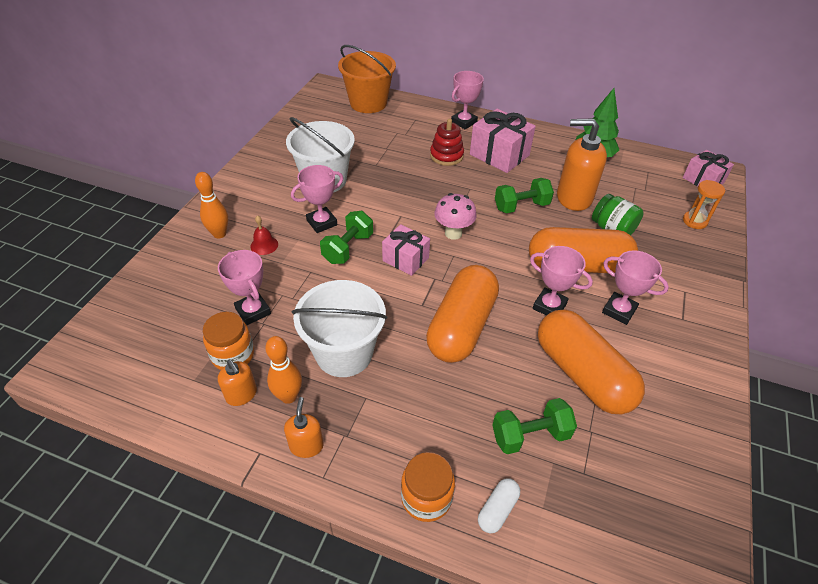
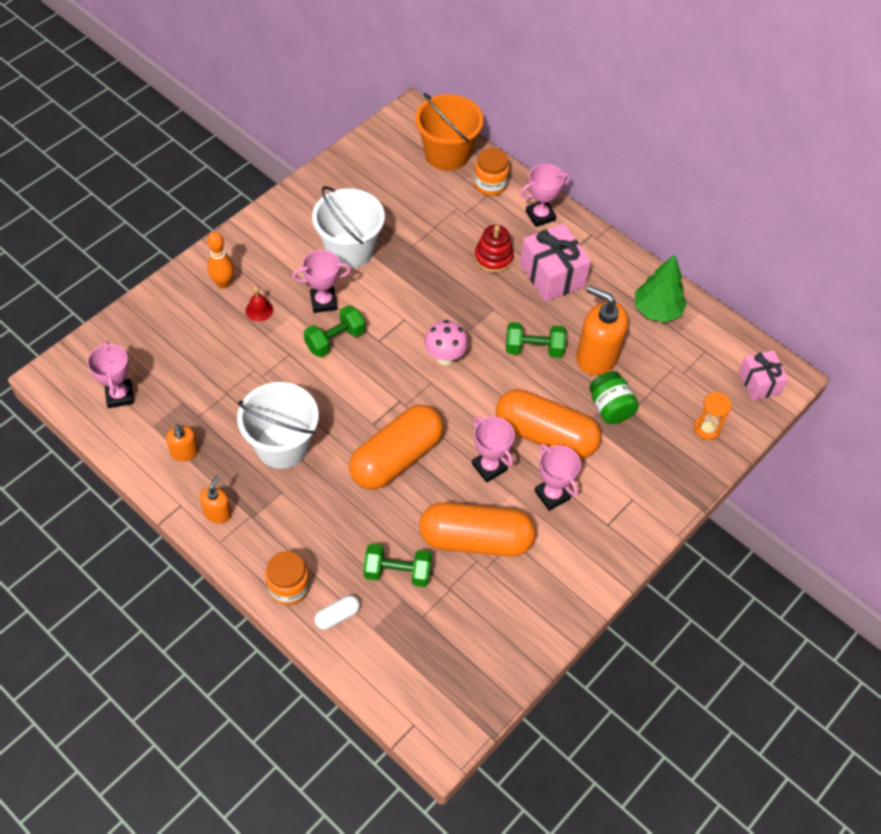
camera: 20 degrees right, 10 degrees up
orange jar [203,312,254,370] -> orange jar moved to [474,148,509,196]
pink trophy [218,250,271,325] -> pink trophy moved to [87,341,134,408]
orange bowling pin [265,336,302,404] -> none
pink gift [382,224,430,276] -> none
orange capsule [538,309,645,415] -> orange capsule turned 75 degrees counterclockwise [419,502,536,557]

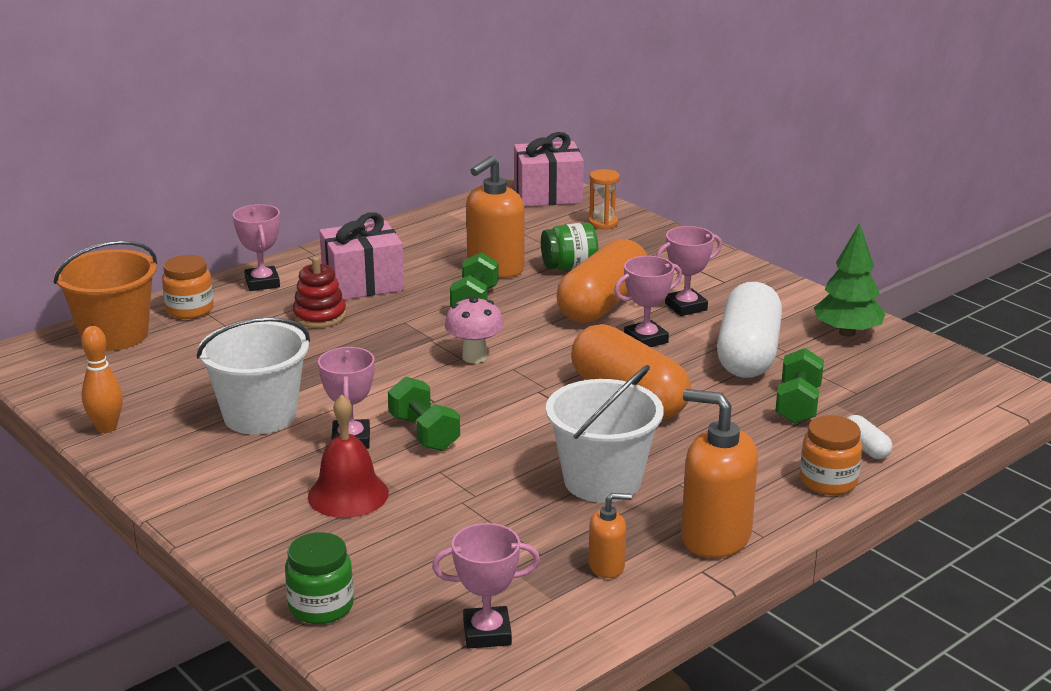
camera: 80 degrees left, 30 degrees down
orange soap dispenser [200,475,232,523] -> orange soap dispenser [681,389,758,558], size x1.94
orange bowling pin [207,232,234,289] -> orange bowling pin moved to [81,326,123,433]
red bell [246,286,273,322] -> red bell [308,395,389,518], size x1.82
orange capsule [419,502,536,557] -> white capsule [717,282,782,378]
green tree [635,254,687,322] -> green tree moved to [814,223,886,337]
pink gift [739,350,789,400] -> pink gift [514,132,584,207], size x1.55
none -> green jar [285,532,354,624]

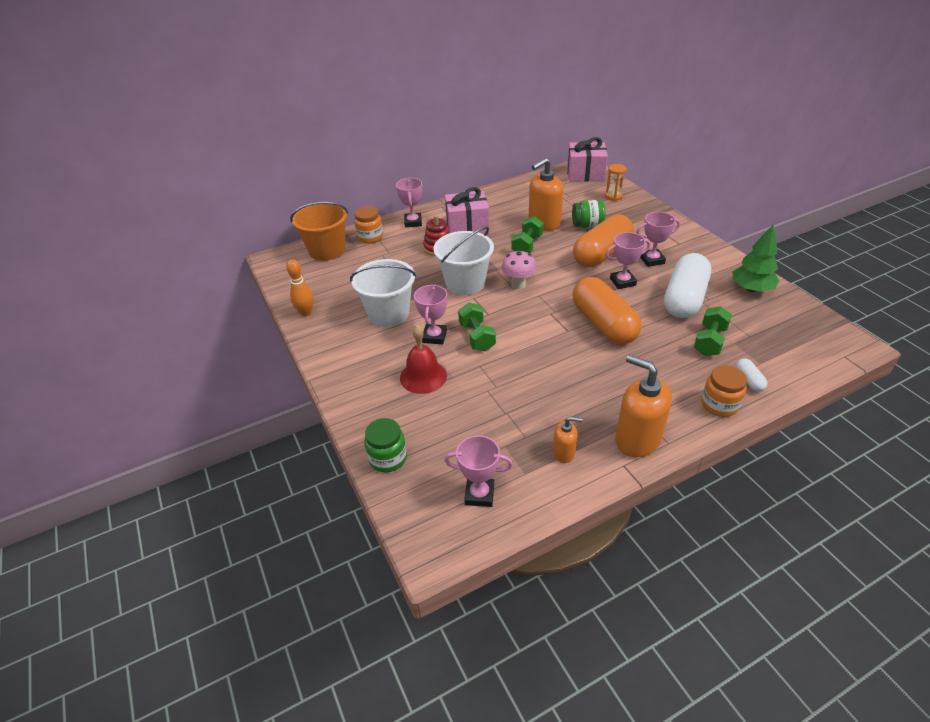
camera: 15 degrees right, 15 degrees up
white bucket [546,365,664,503] -> white bucket moved to [433,227,494,295]

